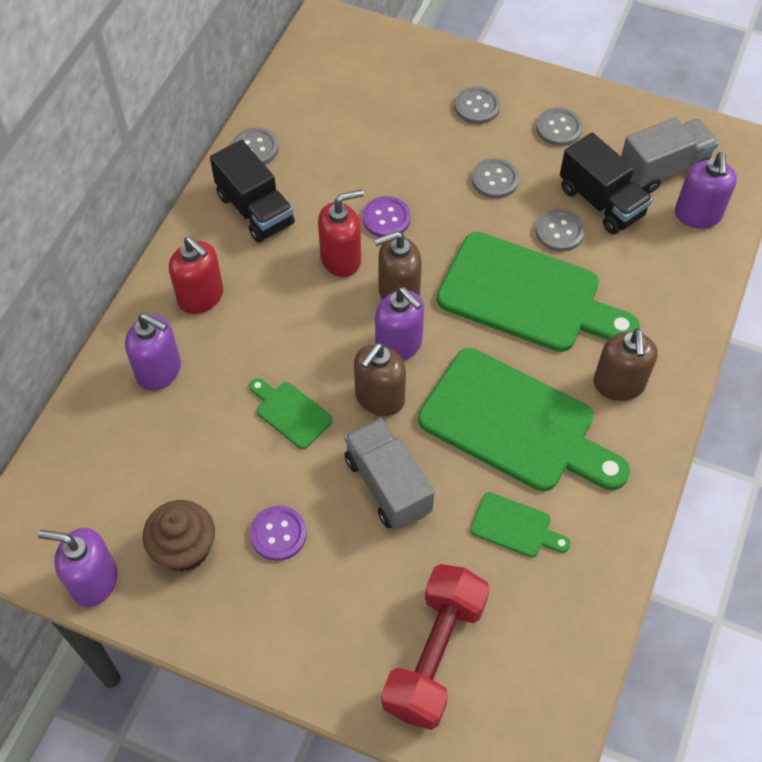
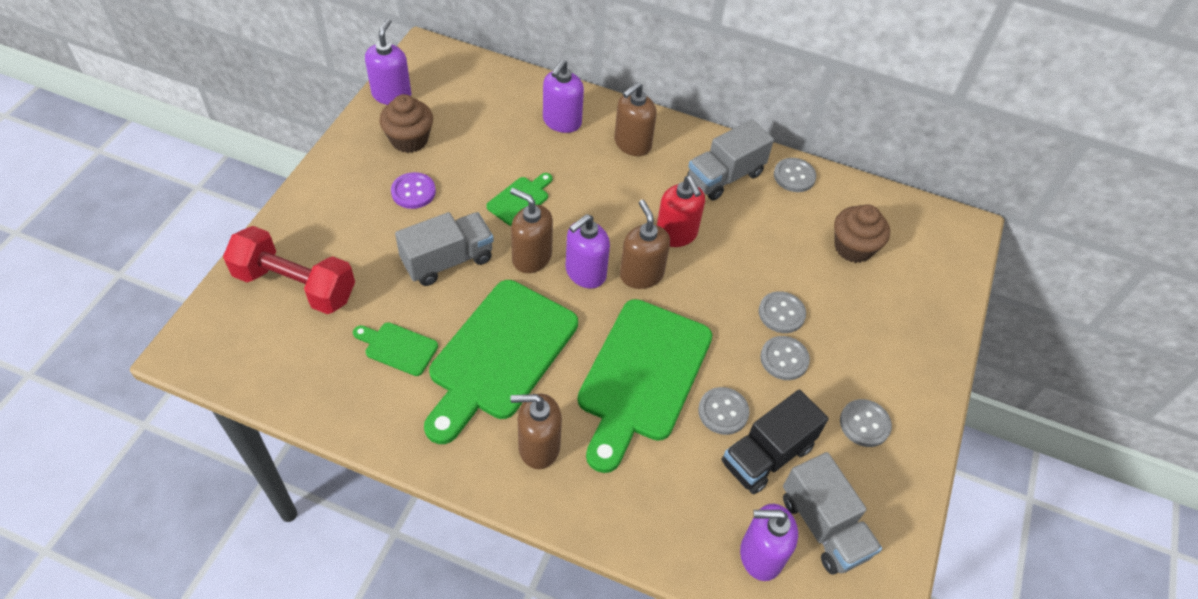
camera: 85 degrees right, 5 degrees down
red soap dispenser [169,236,223,314] -> brown soap dispenser [614,82,657,156]
black truck [210,140,295,243] -> grey truck [687,119,774,201]
purple button [362,196,411,237] -> none
grey button [455,87,500,124] -> grey button moved to [759,291,806,333]
green cutting board [470,492,571,557] -> green cutting board turned 90 degrees clockwise [353,322,438,376]
none -> brown cupcake [834,204,890,263]

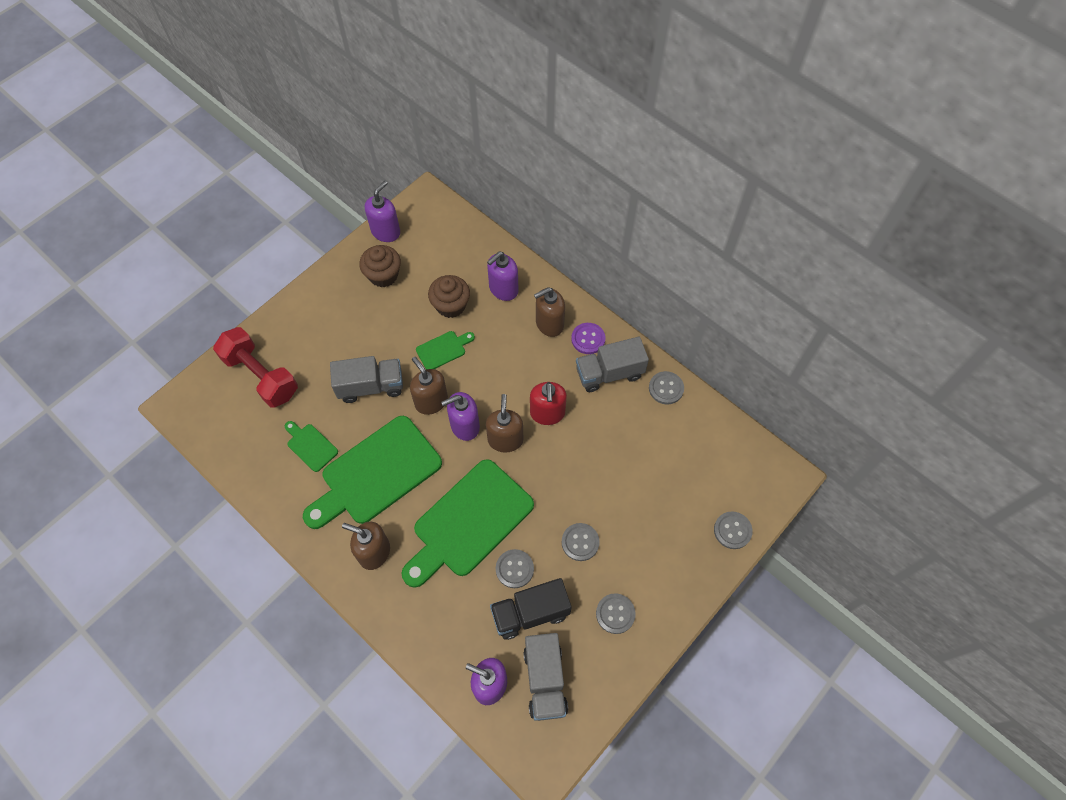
camera: 25 degrees right, 10 degrees up
purple button [391,172,436,209] -> purple button moved to [571,323,605,354]
grey button [759,291,806,333] -> grey button moved to [714,511,753,549]
brown cupcake [834,204,890,263] -> brown cupcake moved to [428,275,470,318]

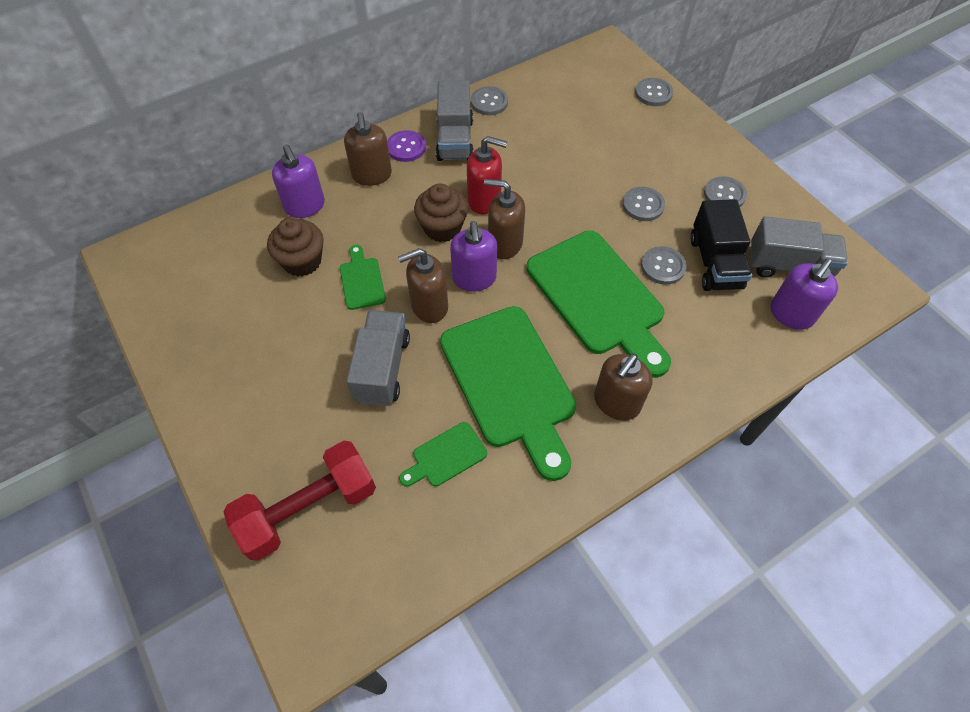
camera: 75 degrees left, 5 degrees down
brown cupcake [359,245,401,287] -> brown cupcake moved to [414,183,468,242]
purple soap dispenser [365,181,400,242] -> none

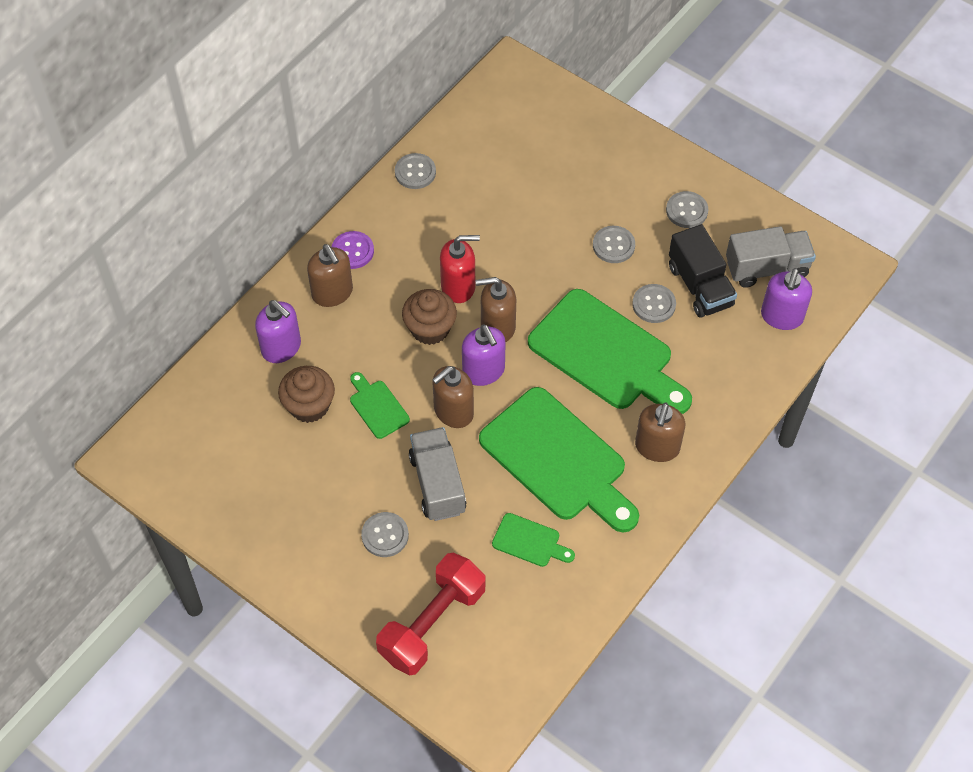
camera: 20 degrees left, 0 degrees up
green cutting board [399,422,487,487] -> green cutting board turned 105 degrees counterclockwise [492,513,575,567]
grey truck [436,81,474,161] -> none
grey button [635,78,673,106] -> grey button moved to [361,512,409,557]

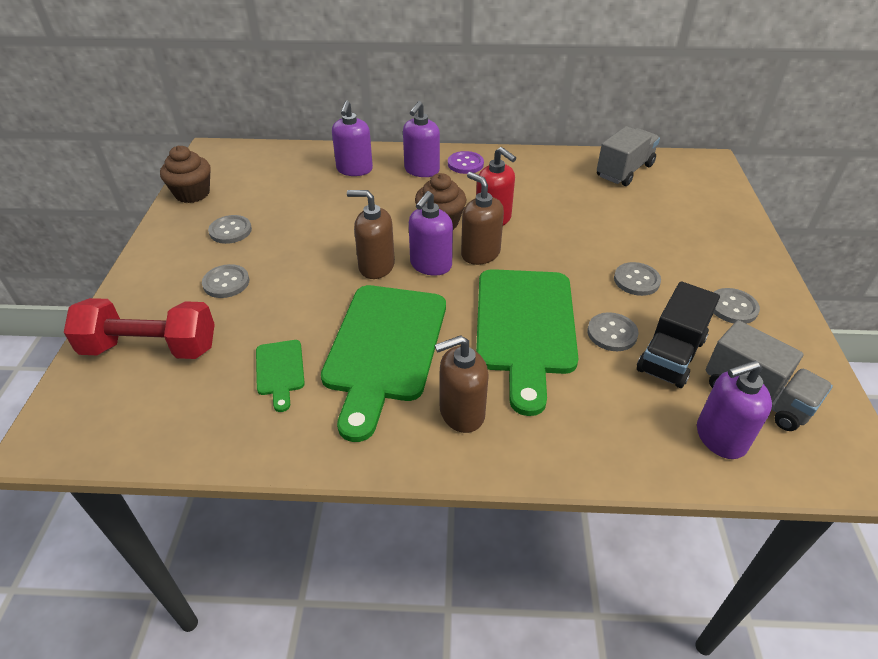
camera: 55 degrees right, 15 degrees down
brown cupcake [278,366,335,423] -> brown cupcake moved to [160,146,211,203]
brown soap dispenser [307,244,353,307] -> purple soap dispenser [403,101,440,177]
green cutting board [350,372,410,439] -> none
grey button [395,153,436,189] -> grey button moved to [208,215,252,244]
grey truck [409,427,467,521] -> grey truck moved to [597,126,660,186]

